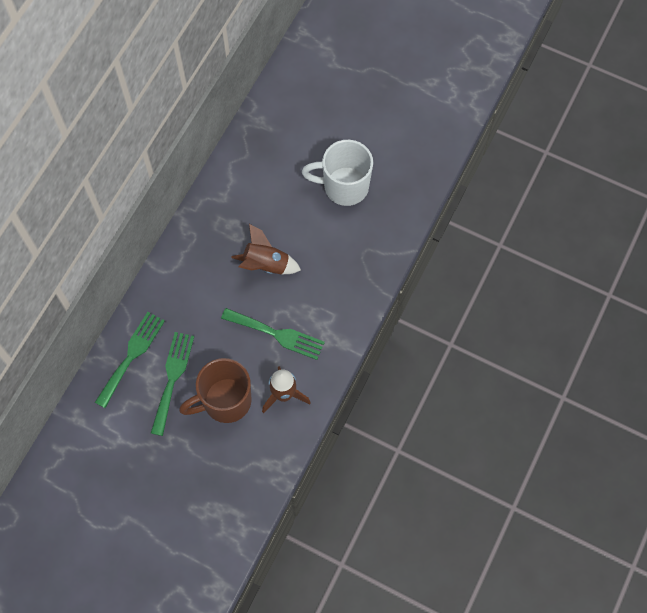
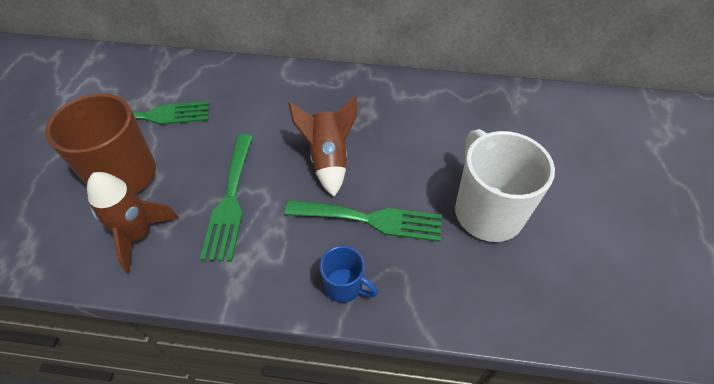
camera: 70 degrees right, 15 degrees down
green fork [95,312,165,408] -> green fork moved to [285,200,442,242]
none -> blue mug [320,246,378,303]

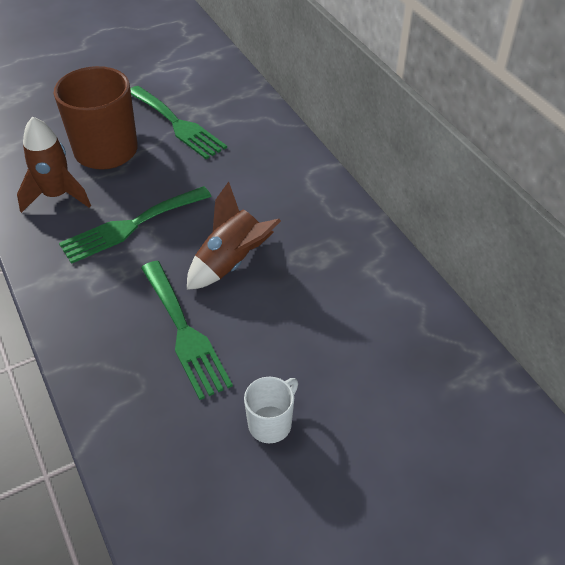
camera: 55 degrees right, 5 degrees down
blue mug [320,246,378,303] -> none
white mug [455,129,555,242] -> white mug [244,377,298,443], size x0.50

